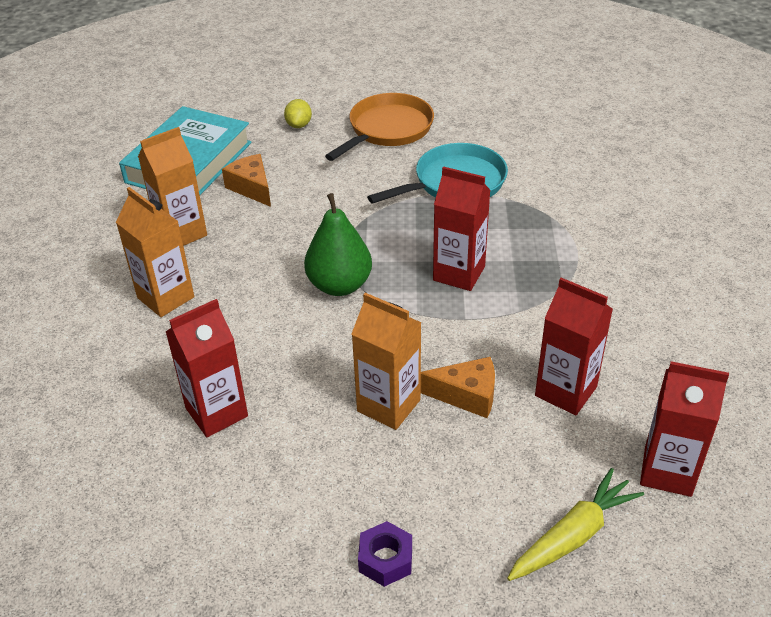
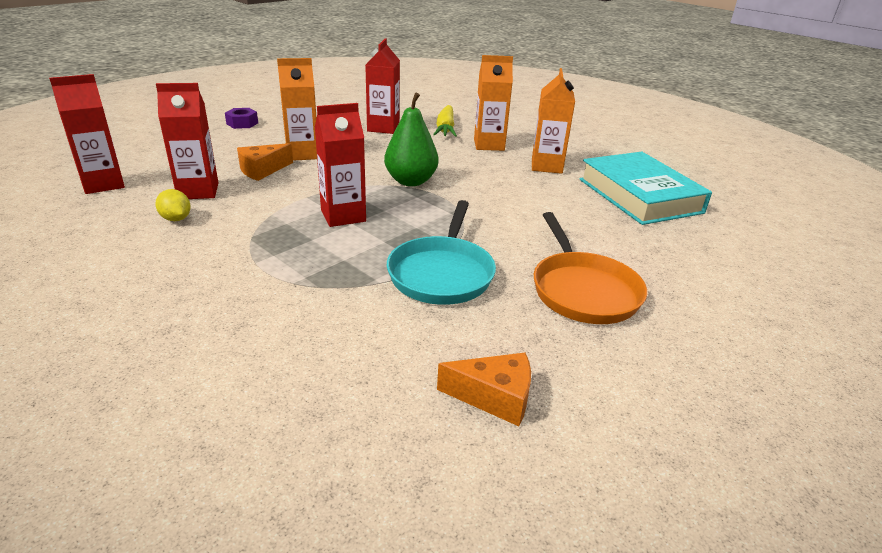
camera: 130 degrees right, 10 degrees down
orange cheese [222,154,271,207] -> orange cheese moved to [437,353,531,426]
yellow lemon [284,99,312,128] -> yellow lemon moved to [155,189,191,221]
yellow carrot [507,468,644,581] -> yellow carrot moved to [433,105,457,137]

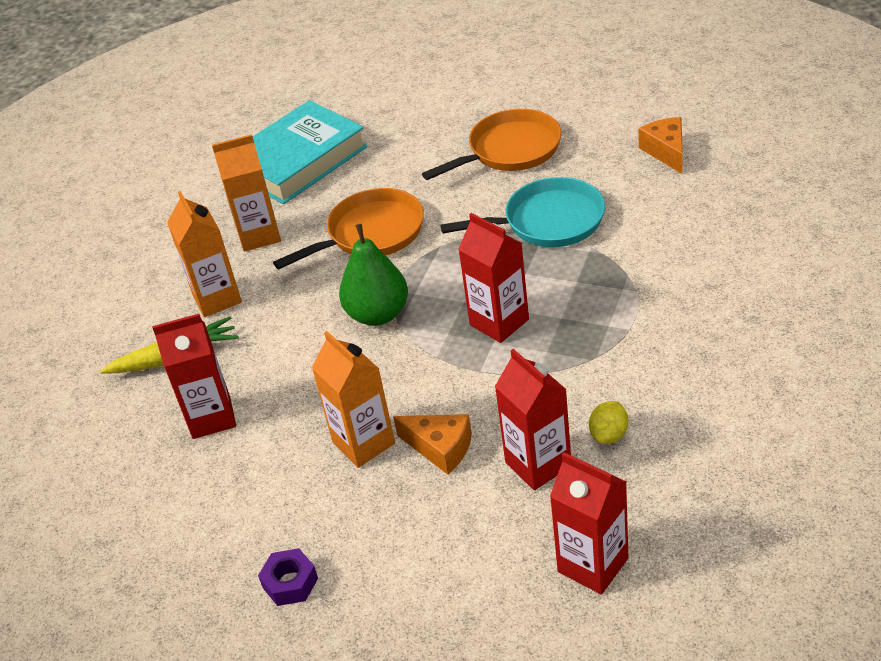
camera: 105 degrees left, 10 degrees up
none -> orange pan [273,188,424,269]

